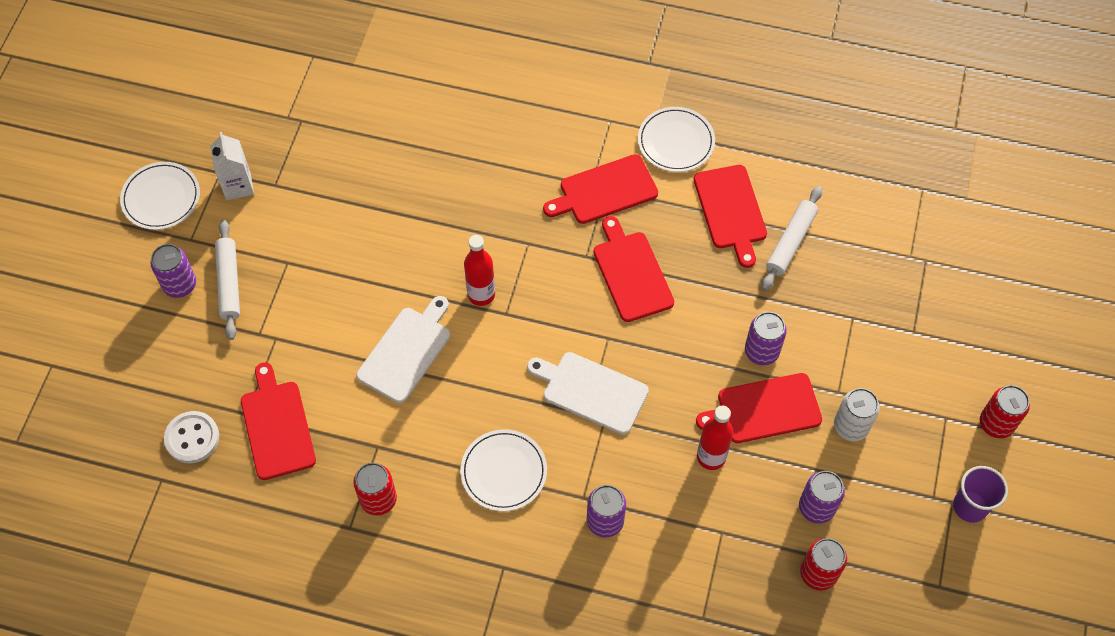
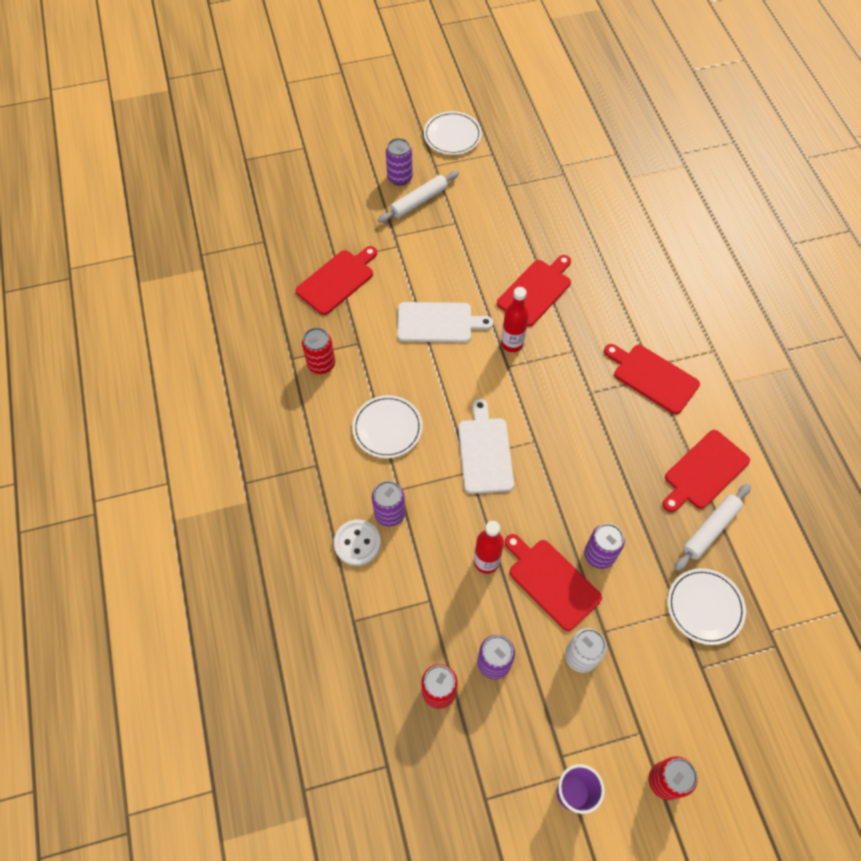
camera: 60 degrees right, 0 degrees up
white button [164,411,219,463] -> white button moved to [334,519,381,566]
white carton [210,132,254,200] -> none
red cutting board [594,216,674,322] -> red cutting board moved to [497,255,571,327]
white plate [638,107,715,172] -> white plate moved to [667,568,746,645]
white rolling pin [762,186,822,291] -> white rolling pin turned 45 degrees counterclockwise [674,484,751,571]

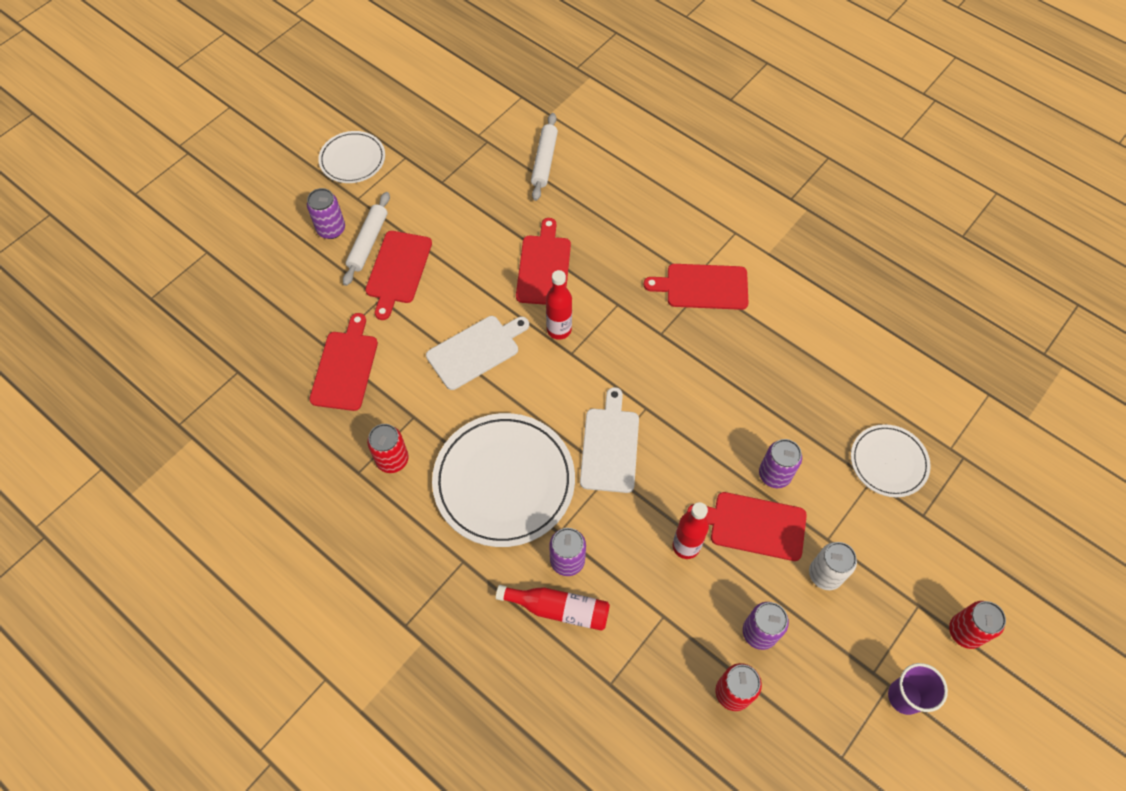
camera: 35 degrees left, 0 degrees up
white button [334,519,381,566] -> red bottle [496,585,610,631]
white plate [352,395,422,458] -> white plate [432,413,575,547], size x1.79
white cutting board [458,399,514,494] -> white cutting board turned 45 degrees clockwise [580,387,639,493]
red cutting board [662,430,750,512] -> red cutting board moved to [365,231,432,320]
white rolling pin [674,484,751,571] -> white rolling pin moved to [531,113,558,201]

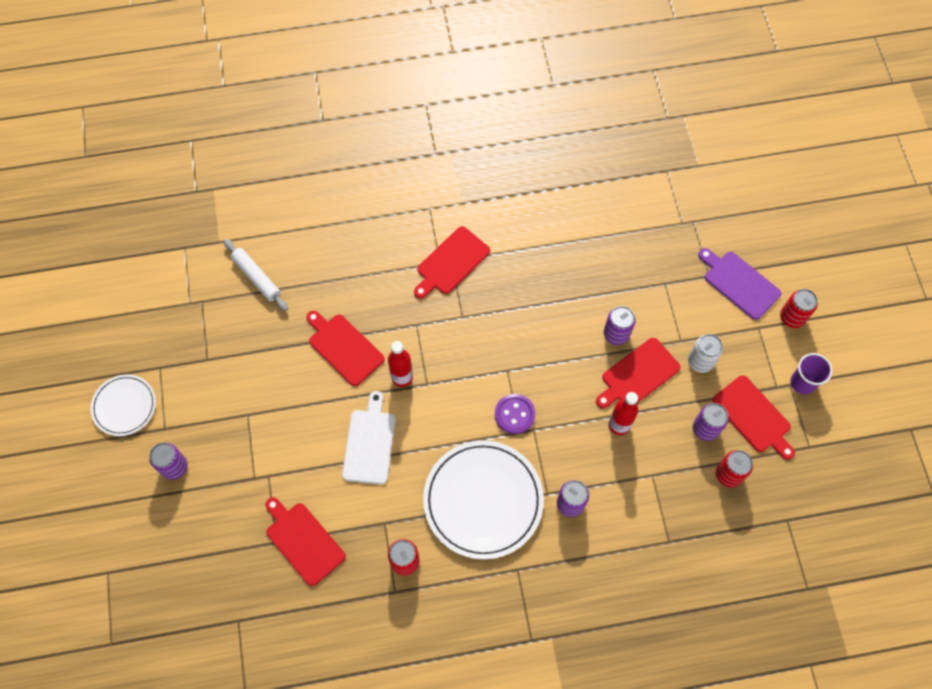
camera: 50 degrees left, 5 degrees up
white rolling pin [343,192,390,286] -> none
red cutting board [365,231,432,320] -> red cutting board moved to [713,375,795,460]
red bottle [496,585,610,631] -> none
white cutting board [580,387,639,493] -> purple button [495,394,535,434]
white plate [851,424,931,497] -> none
none -> purple cutting board [698,248,781,320]

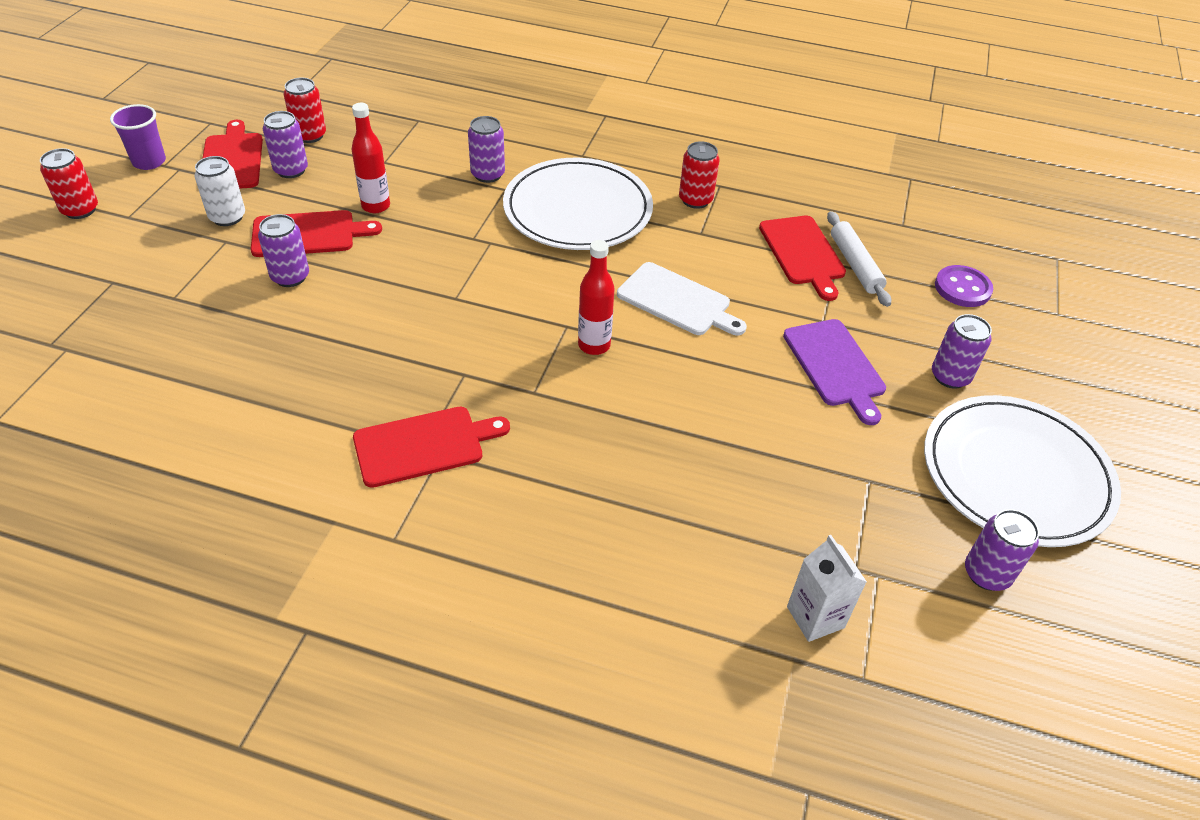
camera: 155 degrees left, 20 degrees down
white plate [91,374,156,436] -> white plate [924,395,1121,547], size x1.79
white rolling pin [223,239,288,311] -> white rolling pin moved to [827,211,891,307]
red cutting board [306,311,385,386] -> none
white cutting board [342,391,396,484] -> white cutting board turned 90 degrees counterclockwise [617,262,747,335]
purple button [495,394,535,434] -> purple button moved to [935,265,993,307]
purple cutting board [698,248,781,320] -> purple cutting board moved to [783,319,886,425]
none -> white carton [787,535,867,642]
none -> purple can [965,509,1039,591]

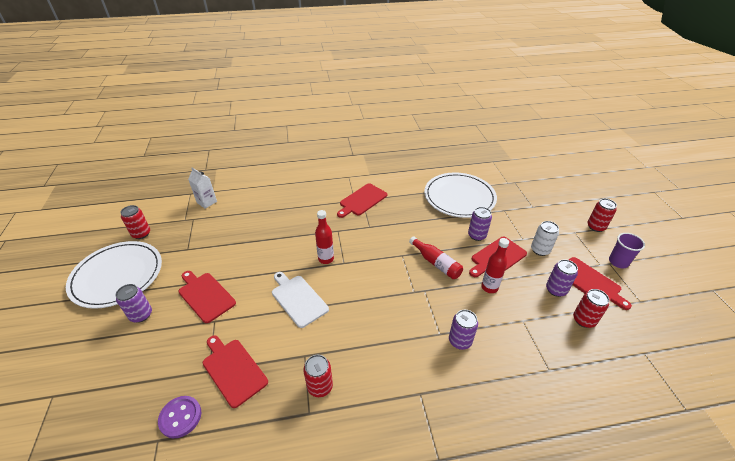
camera: 155 degrees right, 5 degrees down
white plate [503,158,653,250] -> white plate moved to [424,172,497,218]
white cutting board [617,262,747,335] -> white cutting board turned 45 degrees clockwise [272,272,329,328]
purple cutting board [783,319,886,425] -> red cutting board [178,271,236,323]
white rolling pin [827,211,891,307] -> none
purple button [935,265,993,307] -> purple button moved to [158,396,201,438]
purple can [965,509,1039,591] -> red can [120,205,150,239]
none -> red bottle [409,236,463,279]

